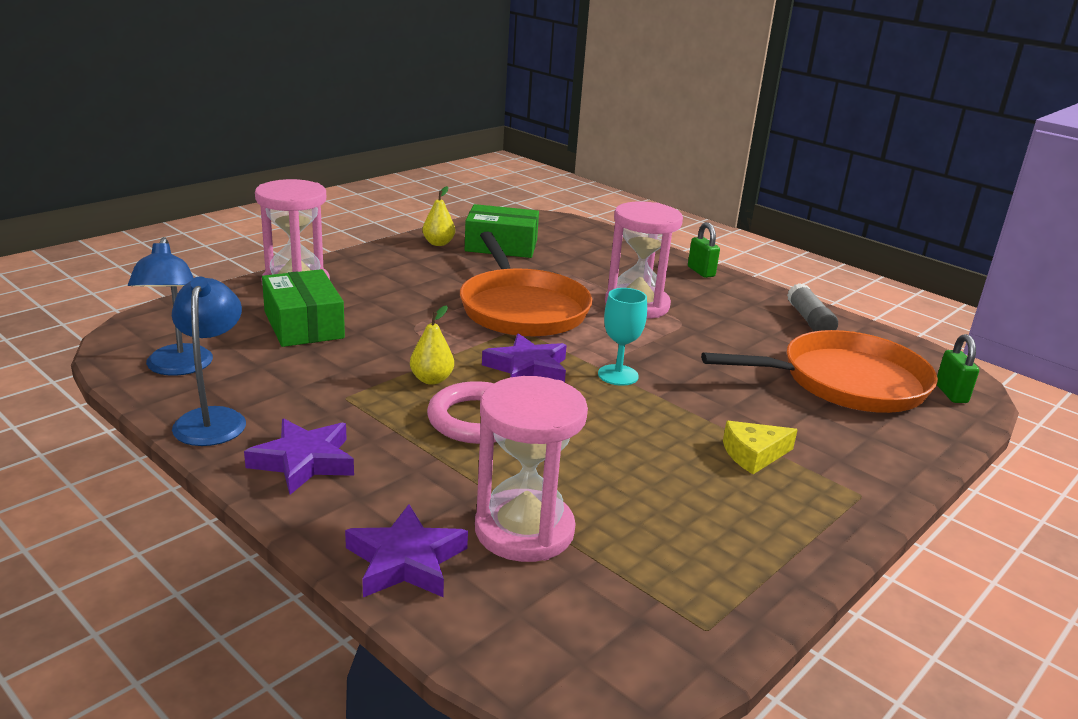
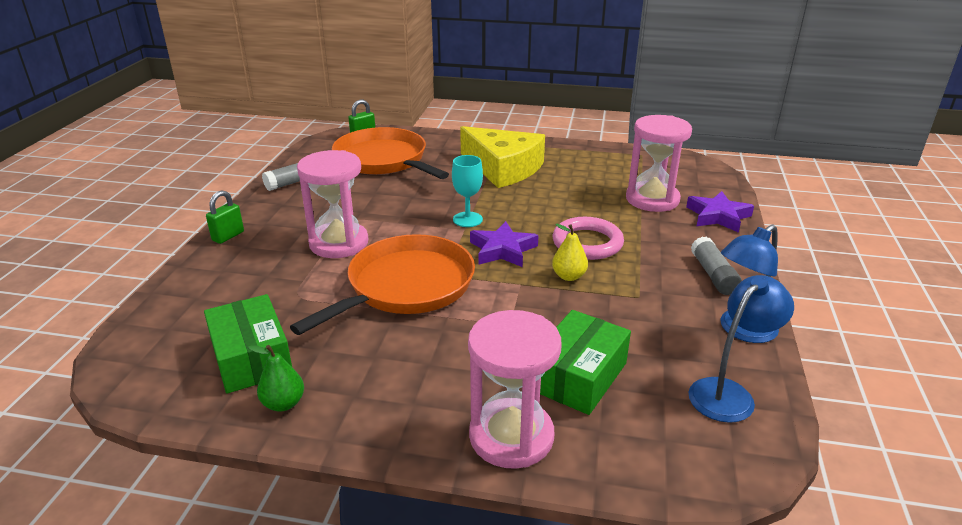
camera: 120 degrees left, 5 degrees up
purple star [244,419,354,495] -> grey glue stick [691,236,742,295]
yellow pear [422,186,455,246] -> green pear [248,345,304,412]
yellow cheese [723,421,798,474] -> yellow cheese [460,126,545,188], size x2.18

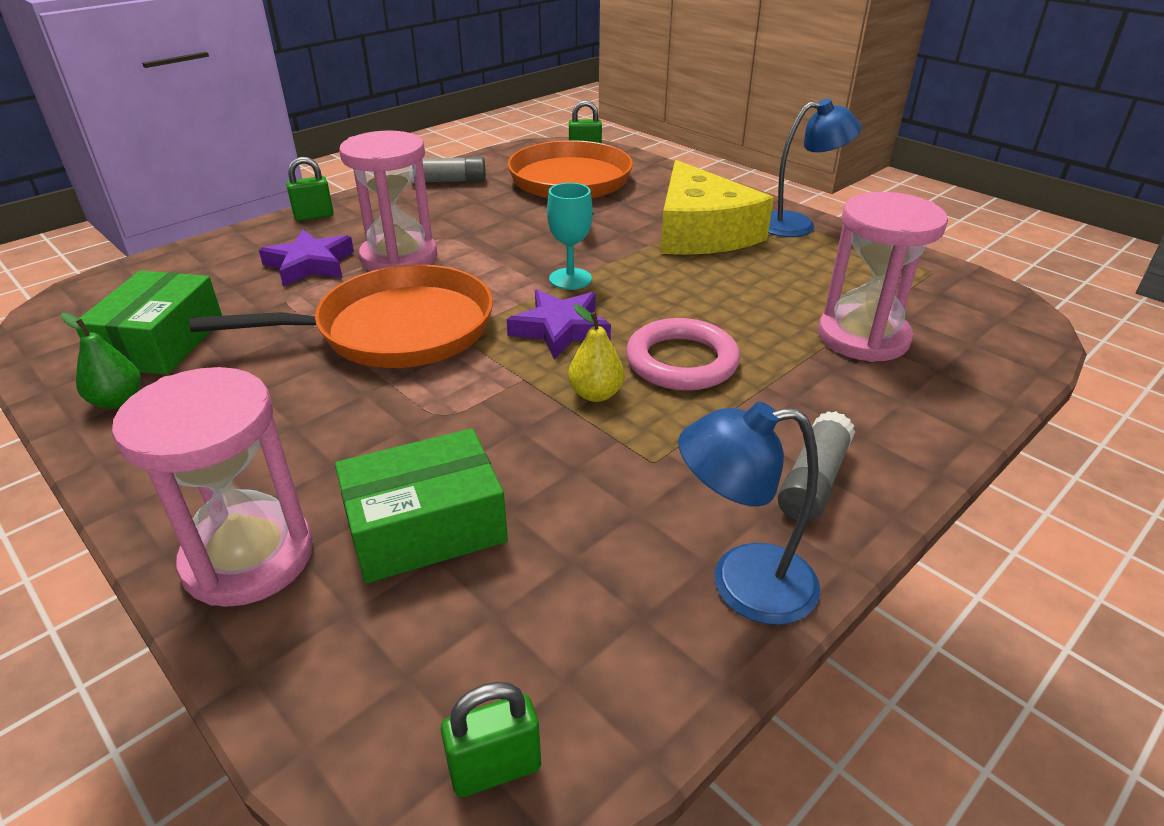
camera: 35 degrees right, 5 degrees up
purple star [686,191,754,233] -> purple star moved to [259,230,354,287]
blue lamp [689,275,794,423] -> blue lamp moved to [768,98,862,237]
none -> green padlock [441,682,541,797]

